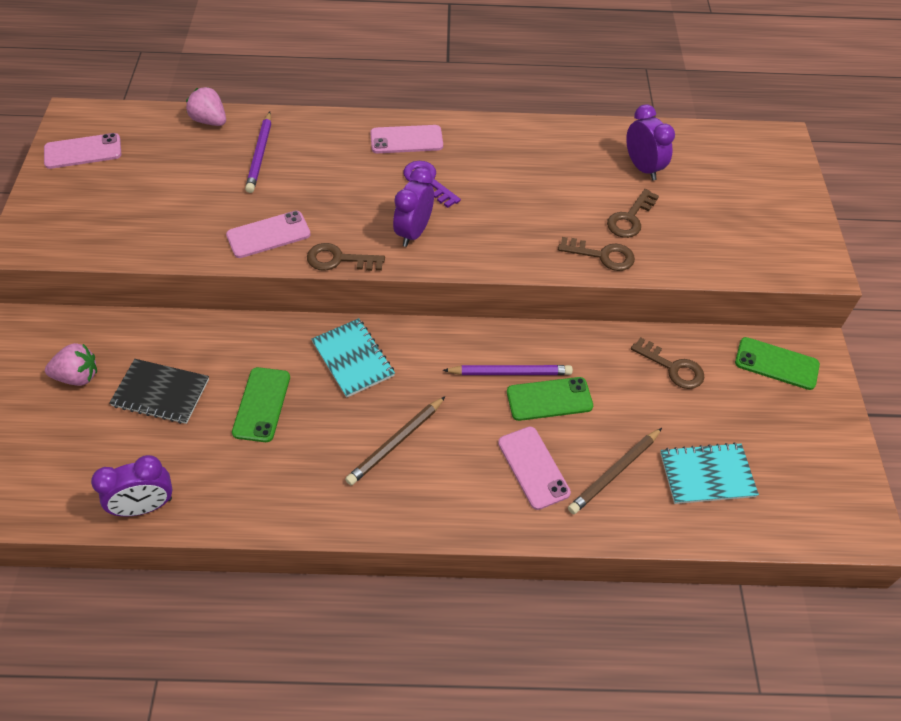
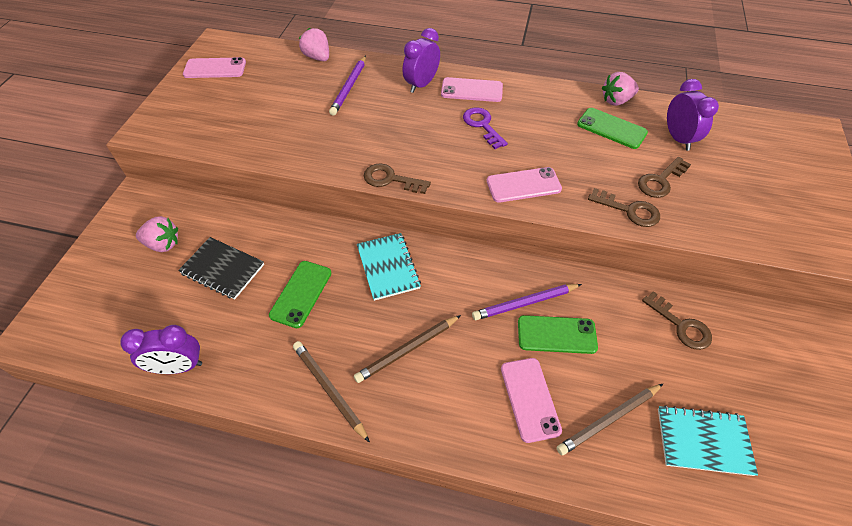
camera: 15 degrees right, 0 degrees up
pink phone [226,211,311,258] -> pink phone moved to [487,167,562,203]
purple clock [393,167,434,247] -> purple clock moved to [402,28,440,93]
purple pencil [443,365,573,375] -> purple pencil turned 150 degrees clockwise [472,284,582,320]
green phone [735,337,820,390] -> green phone moved to [577,108,648,149]
none -> brown pencil [293,341,370,443]
none -> pink strawberry [602,72,639,106]

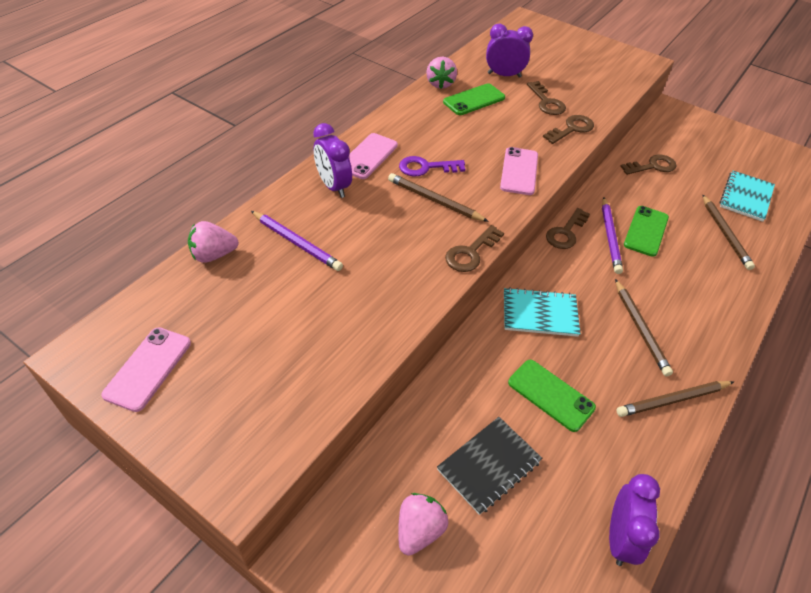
camera: 70 degrees left, 5 degrees down
pink phone [501,358,562,443] -> none
none -> brown pencil [388,173,489,222]
none -> brown key [546,208,590,249]

